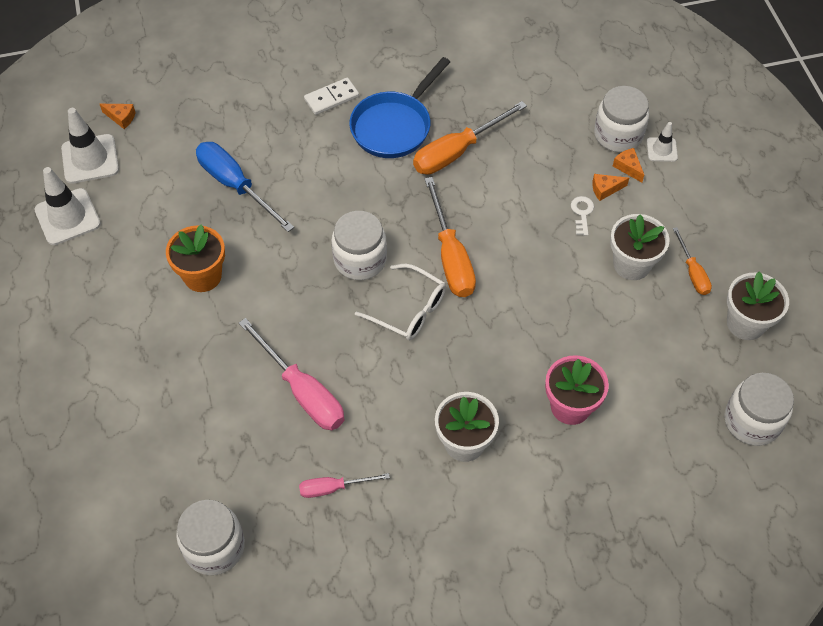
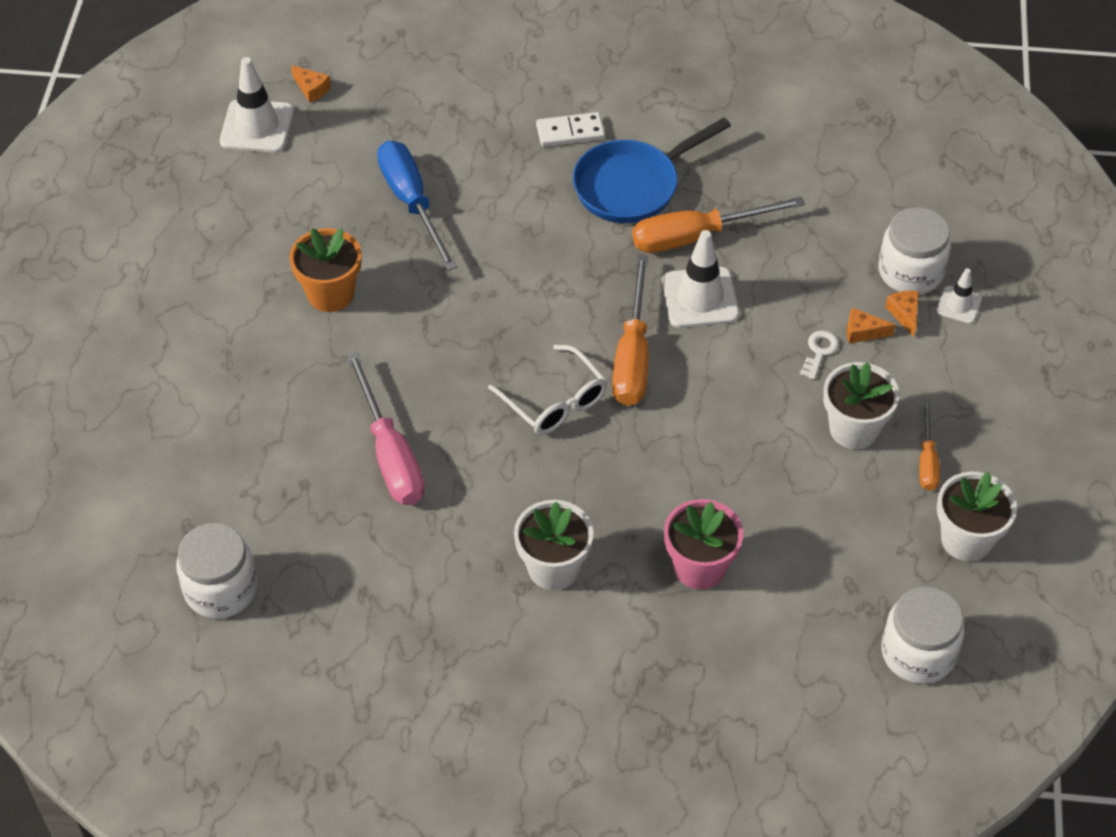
camera: 20 degrees right, 5 degrees down
white traffic cone [34,167,101,245] -> white traffic cone moved to [662,230,739,328]
pink screwdriver [299,473,390,498] -> none
white jar [332,211,387,280] -> none

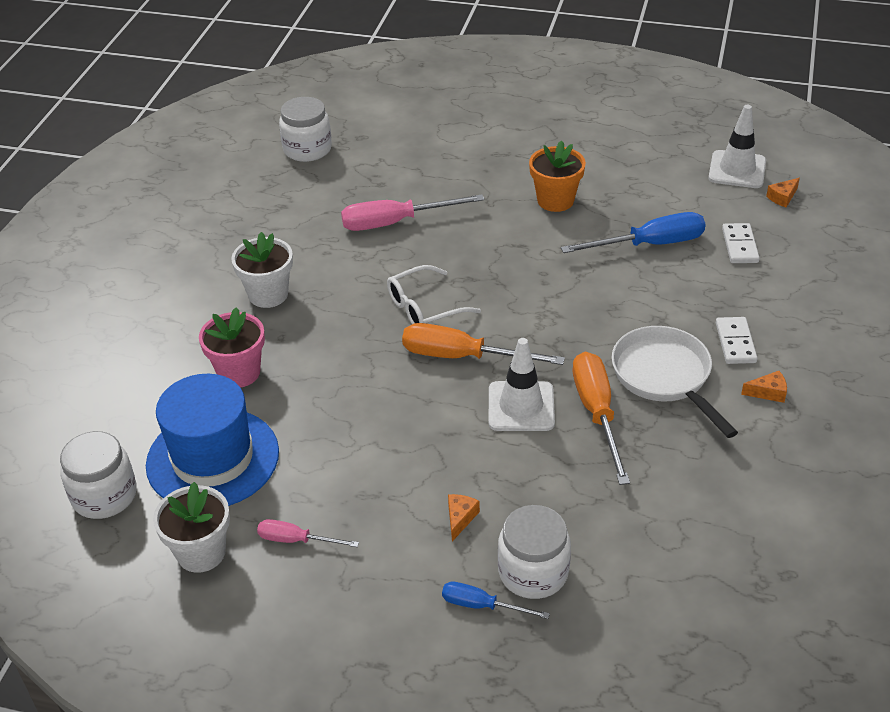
camera: 100 degrees right, 10 degrees down
blue pan [573,118,731,223] -> white pan [612,326,738,438]
white key [800,330,839,379] -> none
white flower pot [823,362,899,449] -> none
orange cheese [885,291,919,337] -> orange cheese moved to [741,371,787,403]
orange screwdriver [919,400,940,491] -> pink screwdriver [257,519,359,547]
white traffic cone [936,268,982,324] -> blue screwdriver [442,582,550,619]
none -> blue hat [146,374,279,506]
none -> white domino [722,223,760,263]

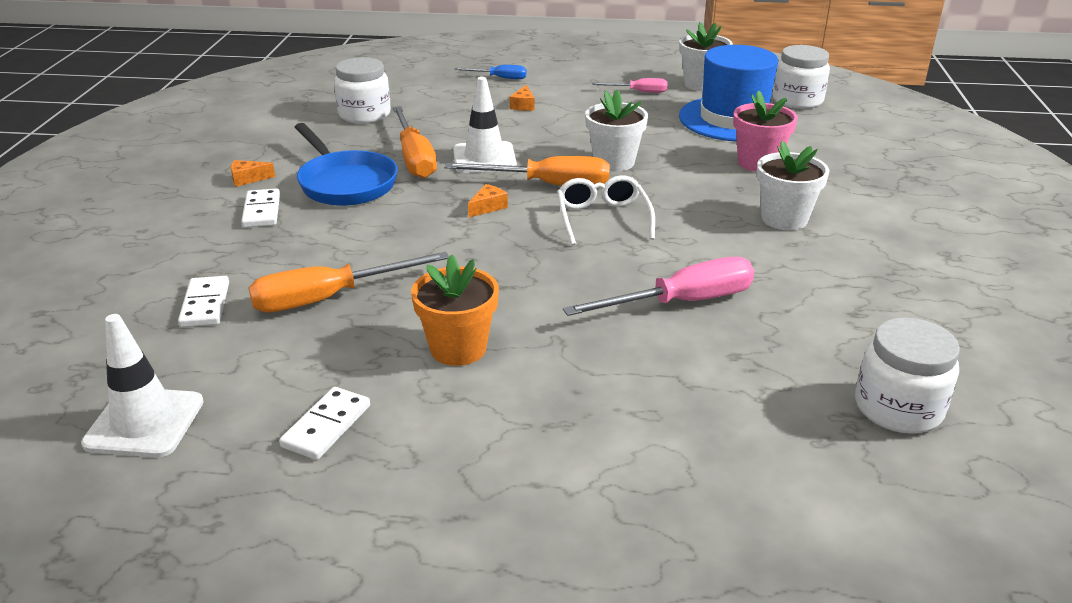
camera: 170 degrees right, 10 degrees down
white glasses [387,265,481,324] -> white glasses turned 60 degrees counterclockwise [557,175,655,245]
white jar [498,505,571,599] -> white jar moved to [334,57,391,124]
blue screwdriver [561,212,706,253] -> orange screwdriver [248,252,449,312]
white pan [612,326,738,438] -> blue pan [295,123,398,206]
orange cheese [766,178,800,207] -> orange cheese moved to [468,184,508,217]
none -> white domino [279,387,370,460]
none -> white flower pot [585,89,648,172]

